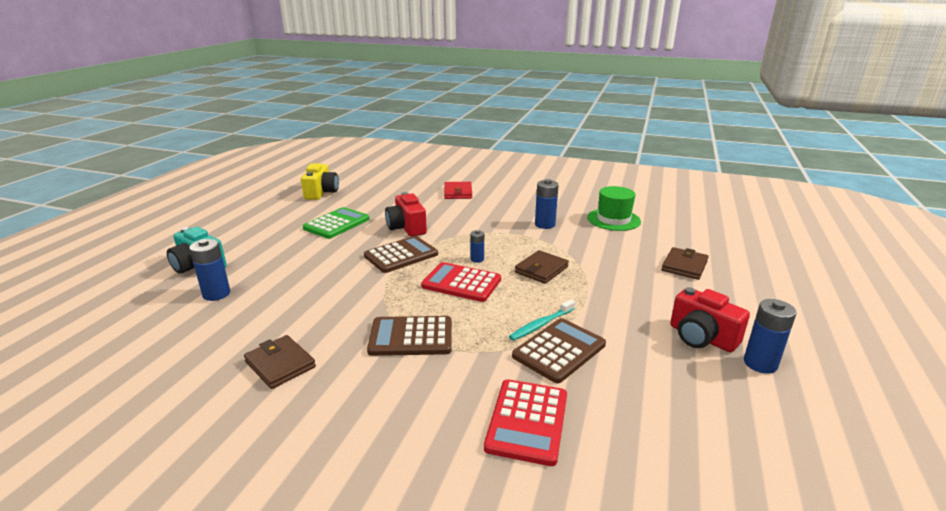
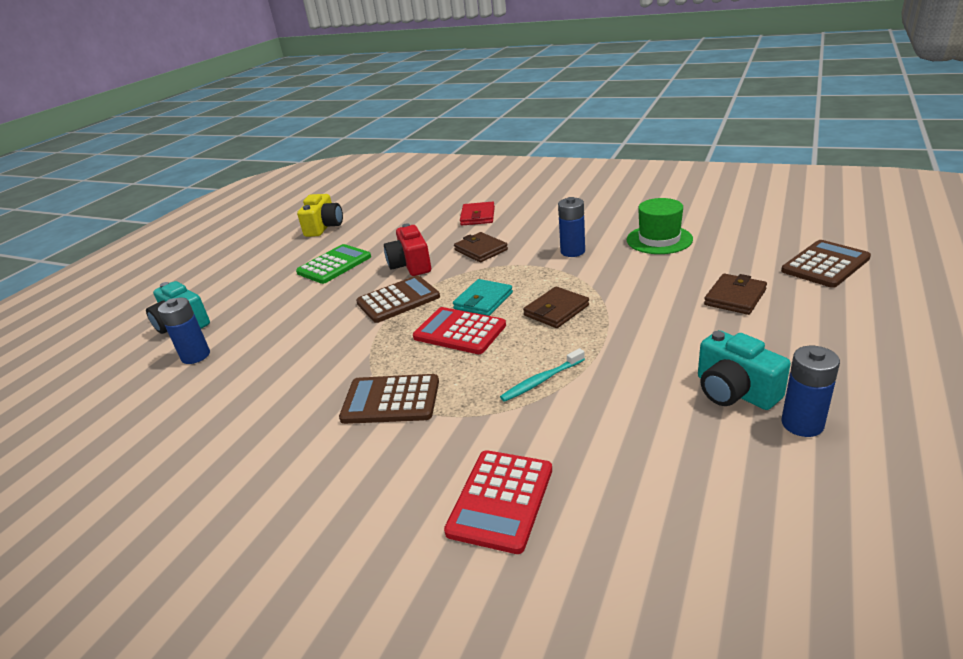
camera: 10 degrees right, 5 degrees up
brown wallet [244,335,316,389] -> brown wallet moved to [454,232,508,262]
blue battery [470,230,484,263] -> turquoise wallet [453,279,513,316]
brown calculator [512,318,606,383] -> brown calculator moved to [781,240,871,288]
red camera [670,287,750,352] -> turquoise camera [698,330,791,410]

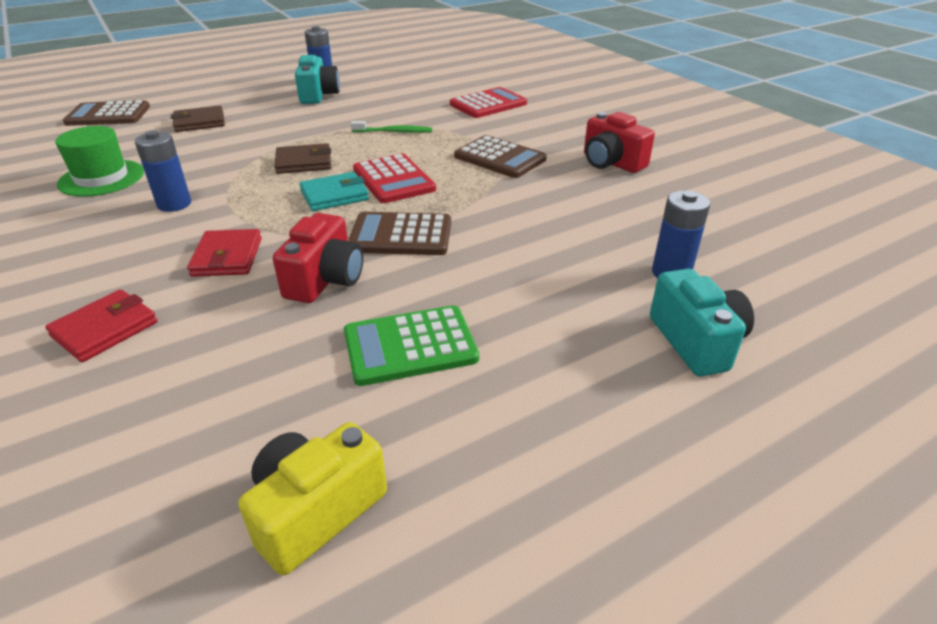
camera: 150 degrees left, 5 degrees up
brown wallet [454,232,508,262] -> red wallet [187,229,262,277]
turquoise toothbrush [500,348,585,402] -> green toothbrush [351,121,432,133]
none -> red camera [584,112,655,173]

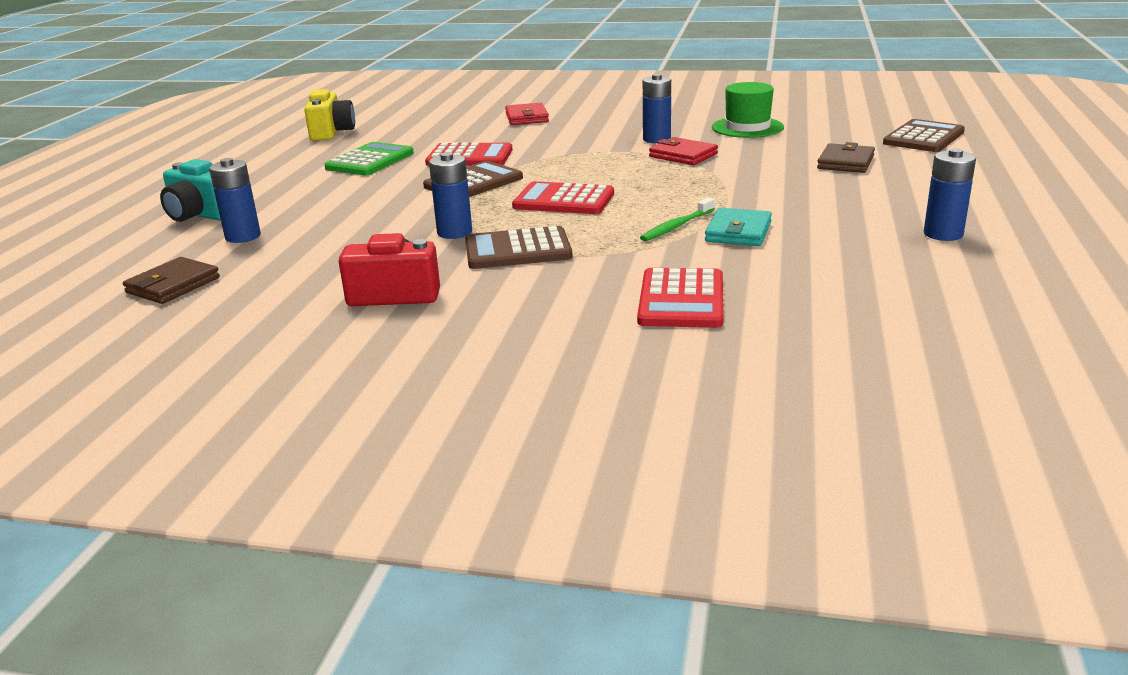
camera: 135 degrees right, 10 degrees down
red wallet [187,229,262,277] -> red wallet moved to [649,137,718,165]
red camera [273,213,363,303] -> red calculator [425,142,513,166]
brown wallet [274,143,331,174] -> brown wallet moved to [123,257,220,304]
turquoise camera [295,55,340,104] -> none
turquoise wallet [299,172,369,211] -> turquoise wallet moved to [705,208,772,246]
none -> blue battery [429,152,472,239]

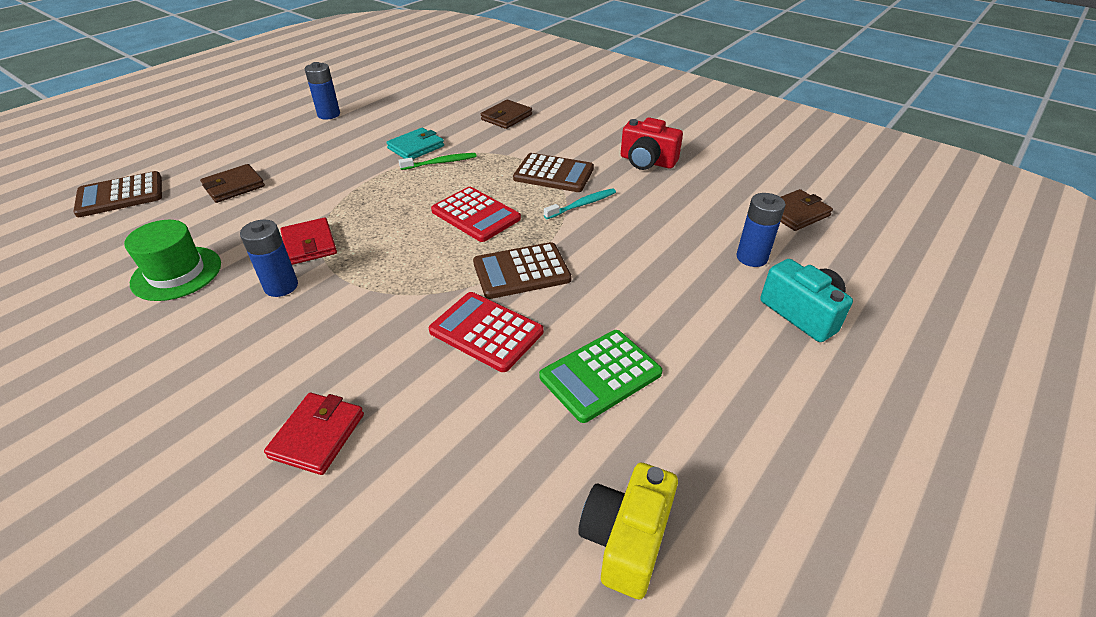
camera: 155 degrees left, 15 degrees up
blue battery [429,152,472,239] -> turquoise toothbrush [544,188,616,219]
red calculator [637,268,723,328] -> brown wallet [481,99,532,129]

